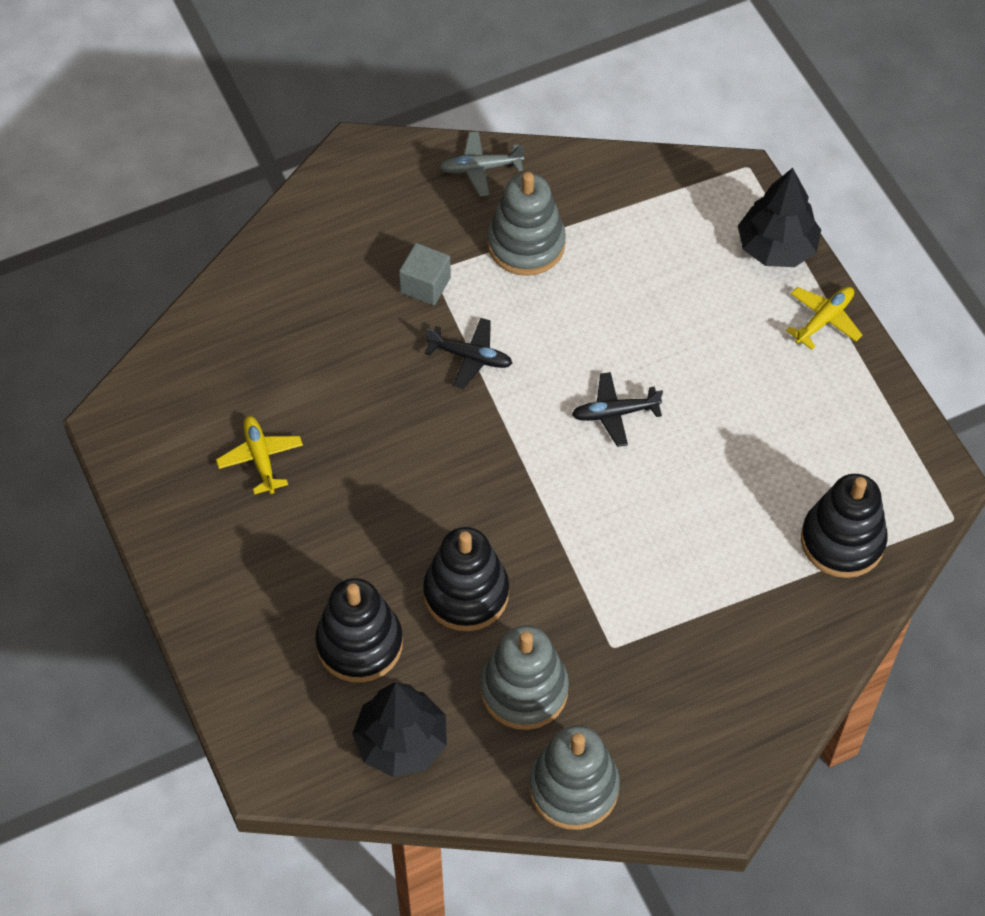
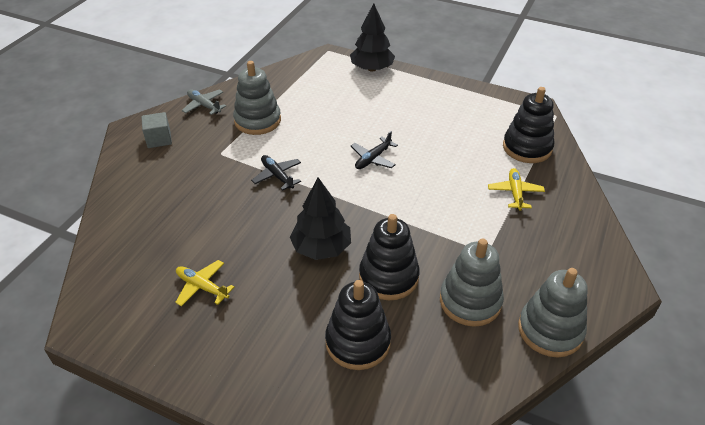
camera: 40 degrees left, 15 degrees down
black tree [352,682,447,777] -> black tree moved to [290,177,351,260]
grey cube [399,243,451,305] -> grey cube moved to [141,112,172,148]
black plane [425,318,513,389] -> black plane turned 105 degrees counterclockwise [251,155,301,191]
grey plane [439,131,524,196] -> grey plane turned 90 degrees clockwise [182,89,226,115]
yellow plane [786,287,862,350] -> yellow plane moved to [488,168,545,211]

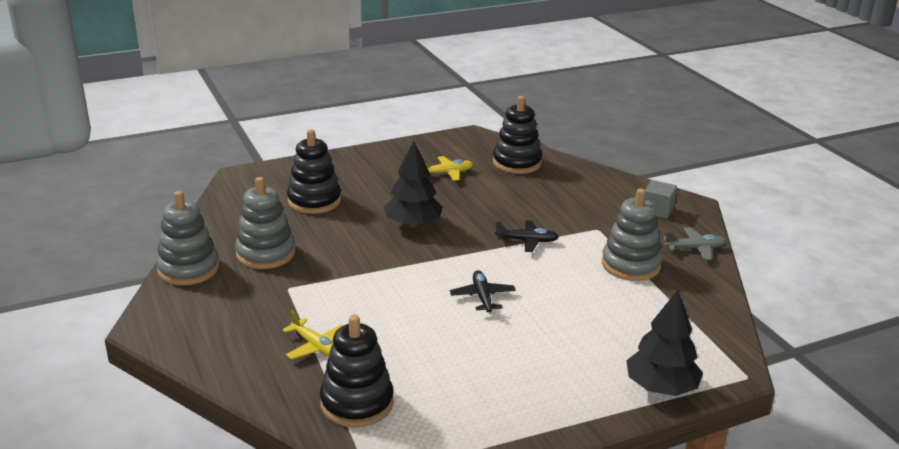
camera: 130 degrees right, 15 degrees down
black stacking toy [359,214,420,300] -> black stacking toy moved to [493,96,542,174]

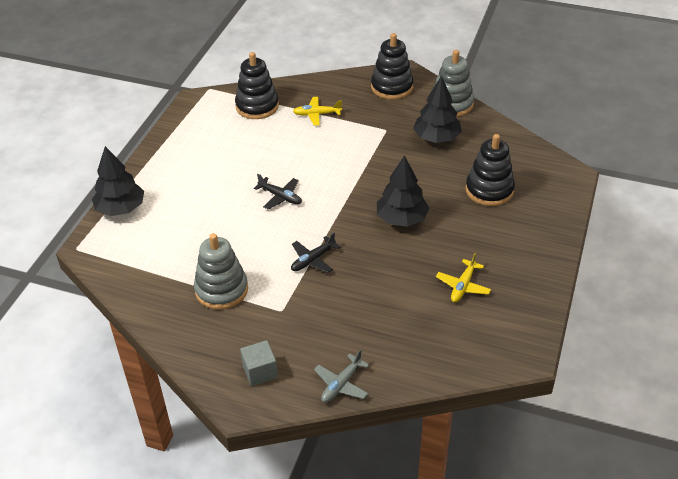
camera: 135 degrees right, 15 degrees up
grey stacking toy [235,177,295,269] -> black tree [413,76,462,143]
black stacking toy [493,96,542,174] -> black stacking toy moved to [371,33,414,100]
grey plane [663,227,726,260] -> grey plane moved to [314,349,369,403]

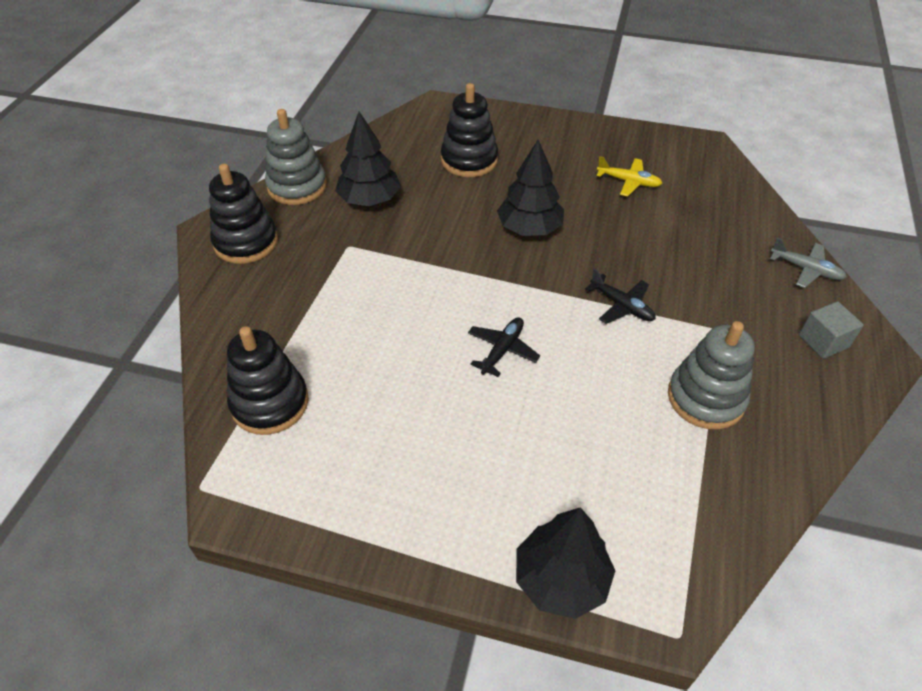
camera: 95 degrees left, 5 degrees up
yellow plane [293,97,342,126] -> none

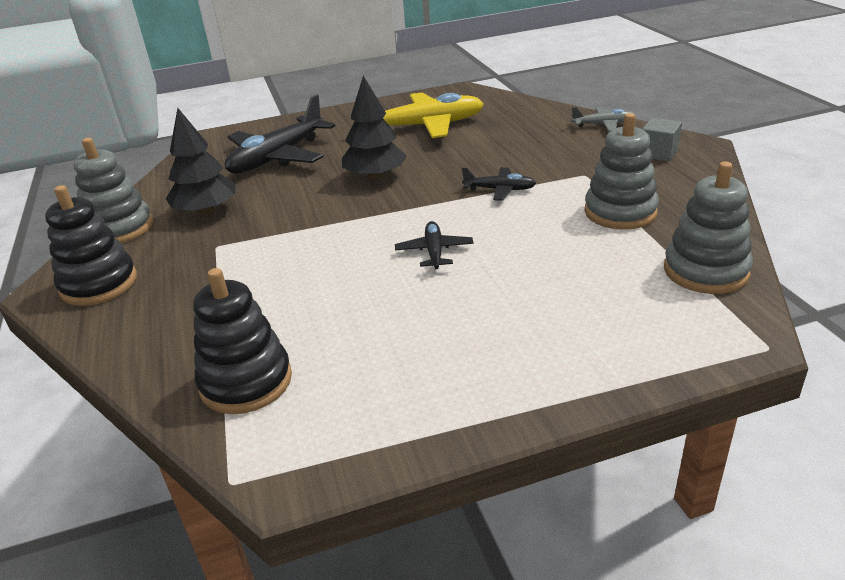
camera: 30 degrees left, 15 degrees down
black stacking toy [441,83,498,177] -> black plane [225,95,335,173]
black tree [516,507,615,619] -> none
yellow plane [596,156,662,197] -> yellow plane [383,92,484,138], size x2.03
none -> grey stacking toy [664,162,753,294]

